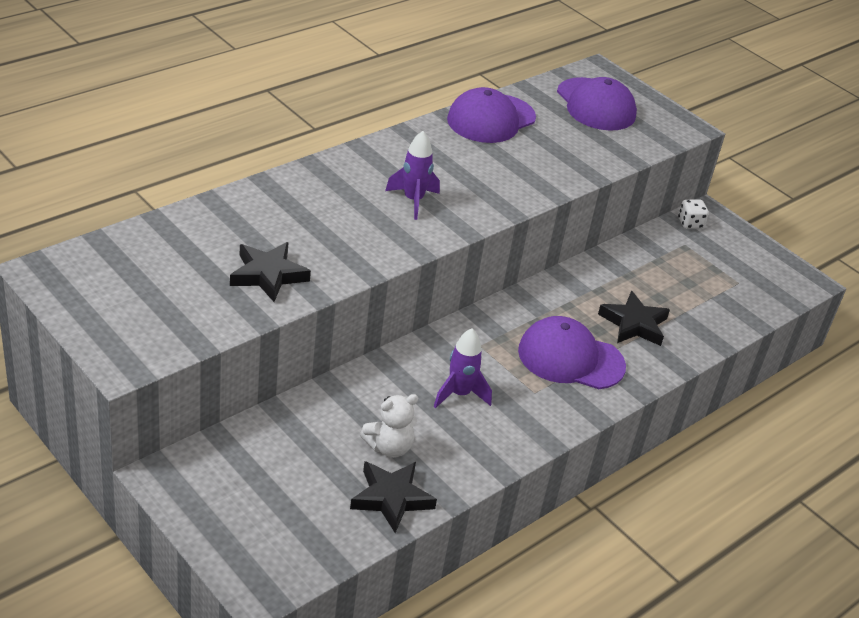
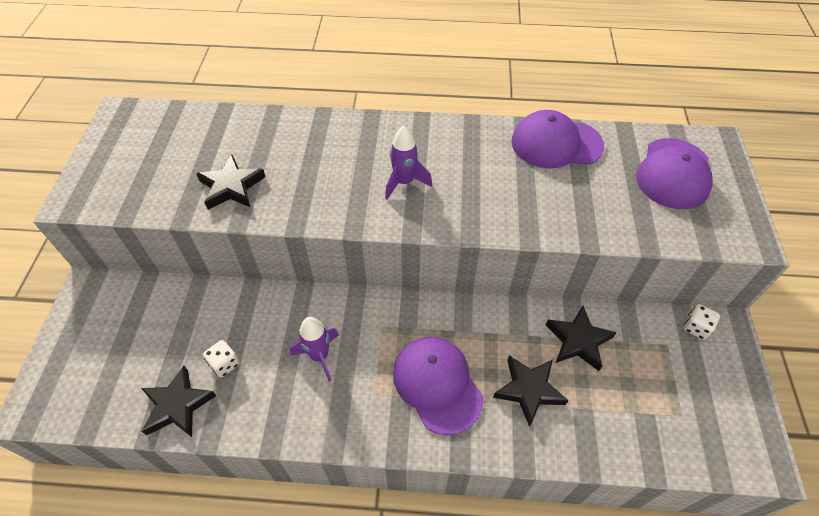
camera: 50 degrees right, 15 degrees up
white teddy bear [360,394,418,458] -> white dice [203,340,240,377]
none -> black star [546,306,617,371]

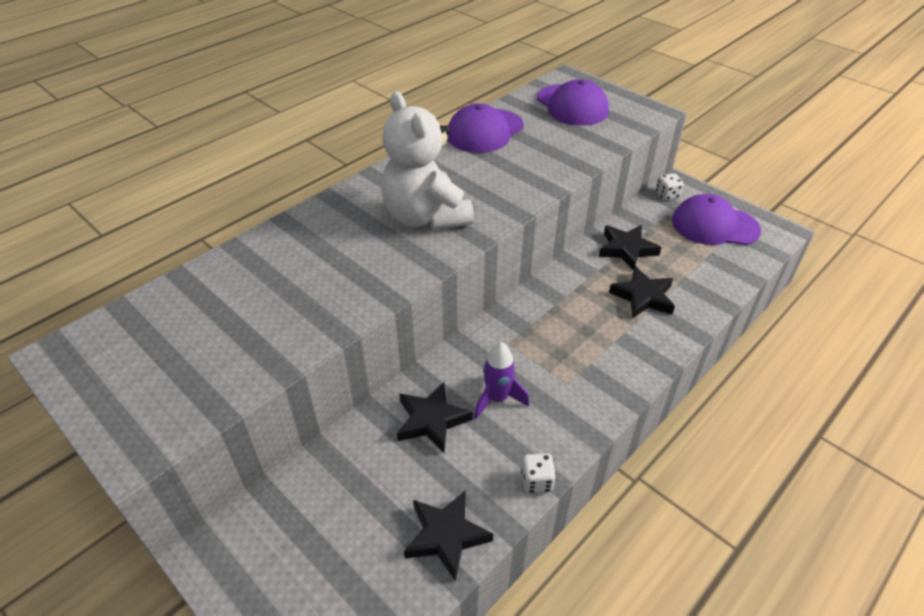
camera: 50 degrees left, 10 degrees down
black star [196,154,265,210] -> black star moved to [397,382,473,453]
white dice [203,340,240,377] -> white dice moved to [521,453,556,493]
purple rocket [385,126,432,199] -> white teddy bear [381,91,474,231]
purple cap [393,337,484,435] -> purple cap moved to [672,194,761,245]

